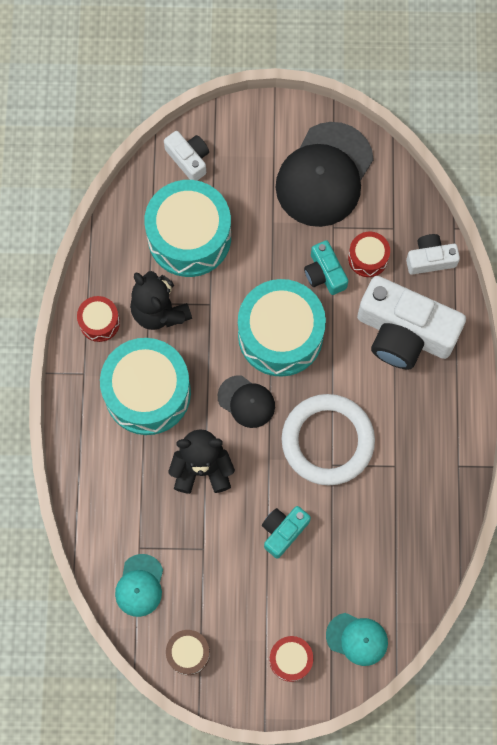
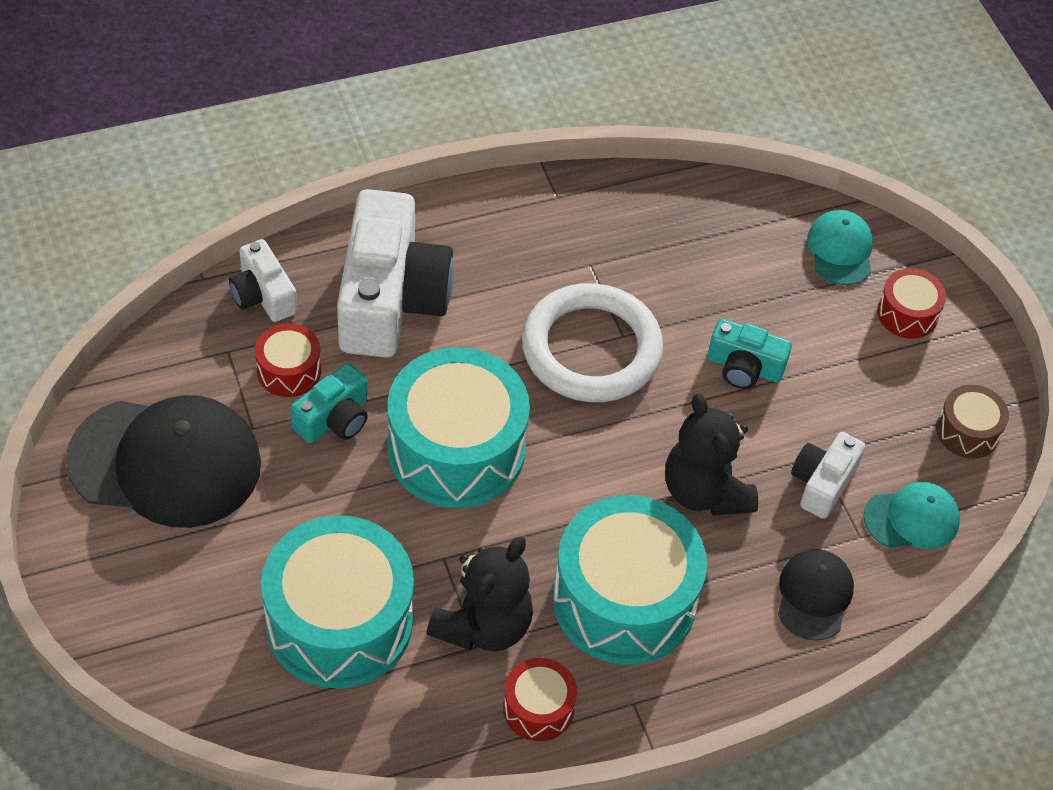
camera: 115 degrees left, 20 degrees down
white camera [164,131,209,181] -> white camera moved to [791,432,865,519]
black cap [218,375,275,428] -> black cap moved to [778,549,854,641]

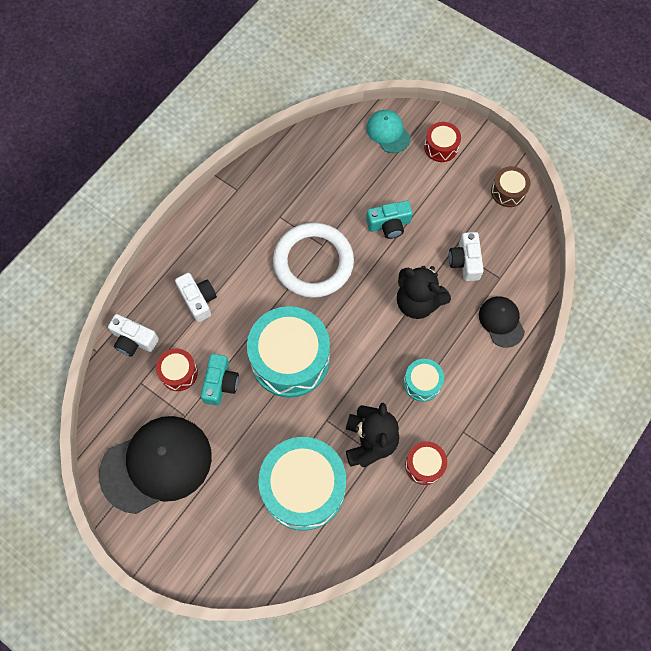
camera: 30 degrees left, 15 degrees up
white camera [337,189,454,358] -> white camera [175,273,217,322], size x0.50
turquoise drum [553,495,707,665] -> turquoise drum [404,359,444,402], size x0.47
turquoise cap [864,482,960,549] -> none

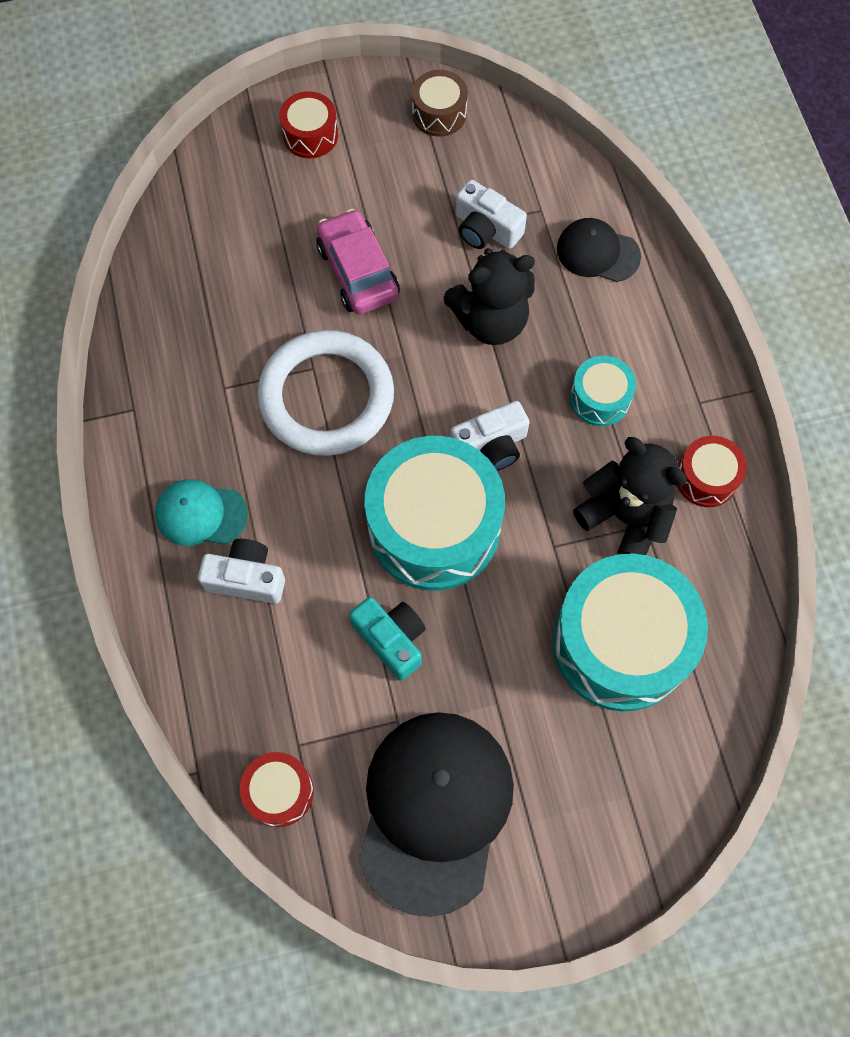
camera: 50 degrees left, 0 degrees up
white camera [108,314,159,357] -> white camera moved to [450,401,530,471]
red drum [156,349,198,391] -> red drum moved to [240,752,314,827]
turquoise cap [366,110,410,153] -> turquoise cap moved to [155,479,248,546]
turquoise camera [366,200,413,239] -> pink car [316,209,400,314]

